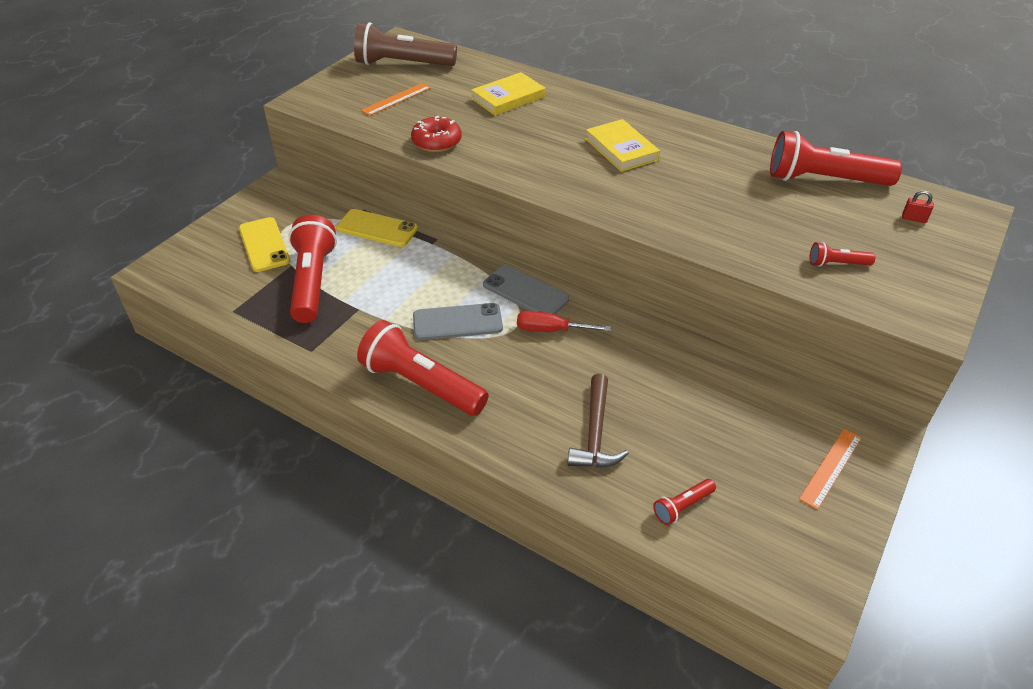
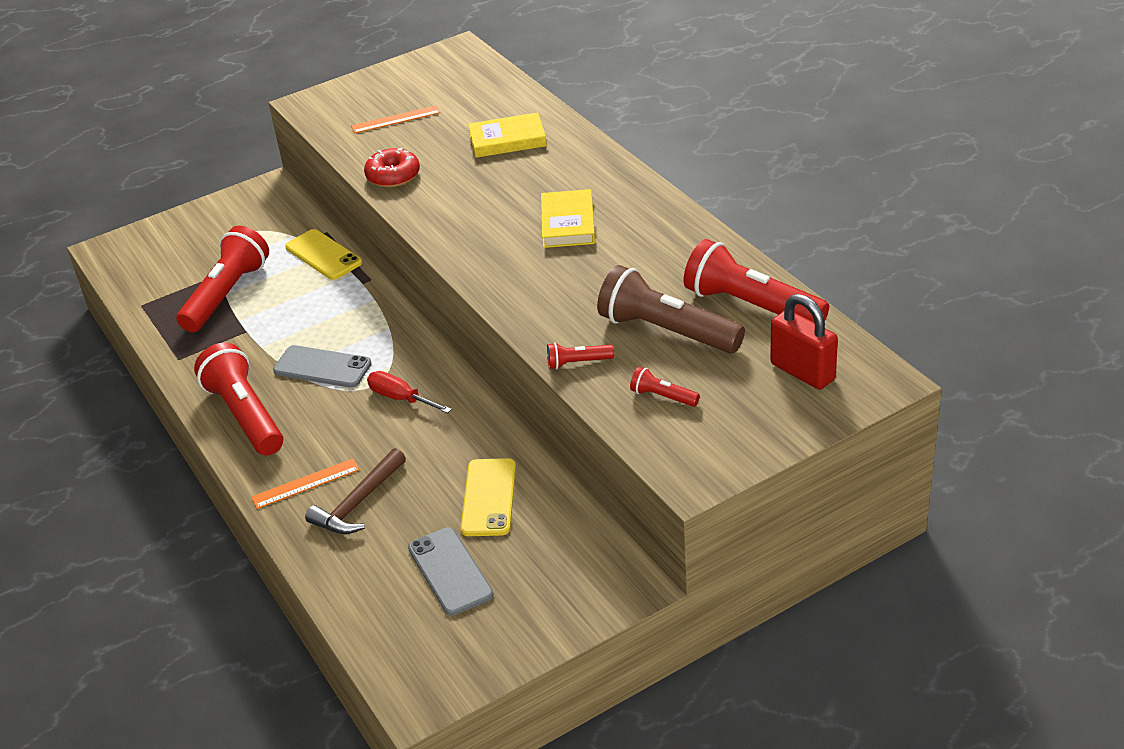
camera: 30 degrees right, 5 degrees down
yellow phone [239,217,290,272] -> yellow phone moved to [460,458,516,536]
brown flashlight [354,22,457,66] -> brown flashlight moved to [597,265,745,353]
grey phone [483,265,569,314] -> grey phone moved to [408,527,494,616]
red flashlight [653,479,716,525] -> red flashlight moved to [547,342,614,369]
orange ruler [799,429,862,510] -> orange ruler moved to [251,458,360,509]
red padlock [902,190,934,223] -> red padlock [770,294,838,390], size x2.35

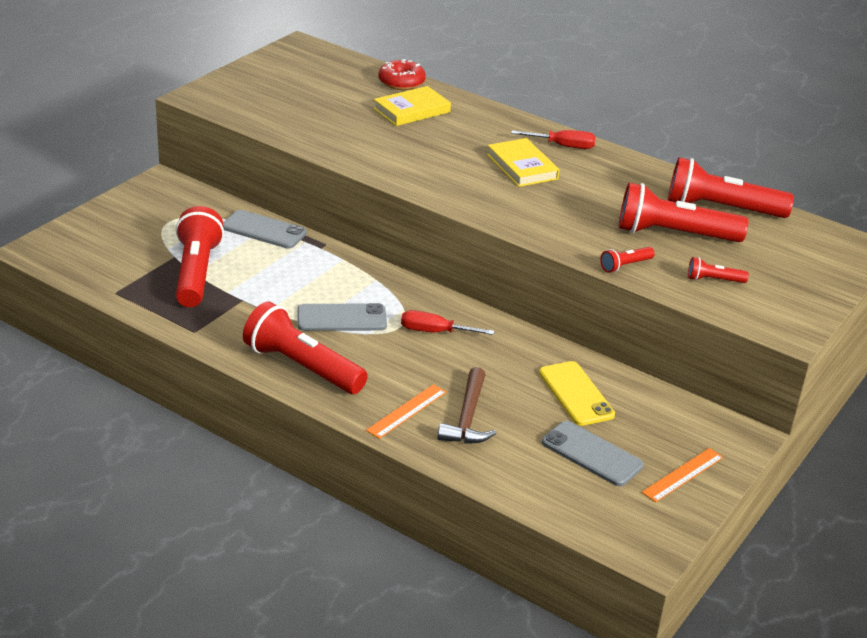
camera: 30 degrees left, 5 degrees down
yellow phone [285,229,362,280] -> grey phone [223,210,307,249]
orange ruler [351,105,440,133] -> orange ruler moved to [641,448,724,502]
red donut [364,148,420,188] -> red donut moved to [379,59,426,90]
brown flashlight [597,265,745,353] -> red flashlight [619,183,749,242]
red padlock [770,294,838,390] -> none
none -> red screwdriver [511,130,596,149]

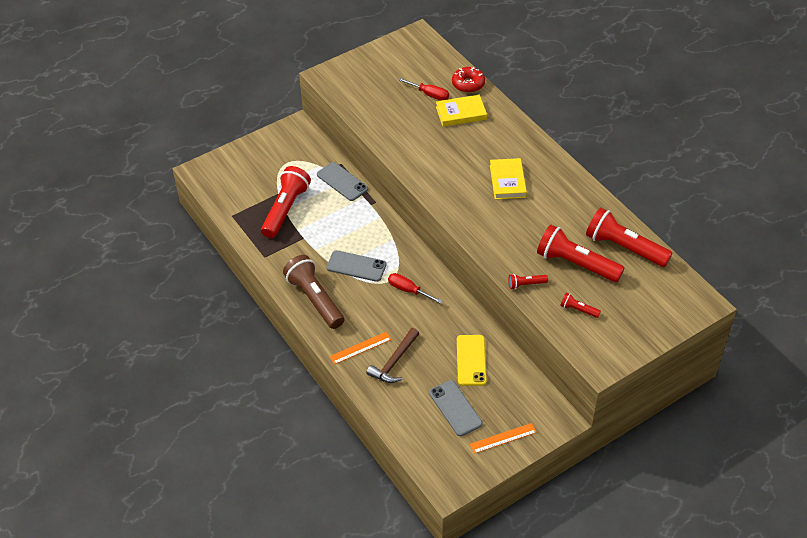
camera: 25 degrees right, 15 degrees up
red flashlight [243,301,368,394] -> brown flashlight [283,255,344,329]
red screwdriver [511,130,596,149] -> red screwdriver moved to [398,78,449,101]

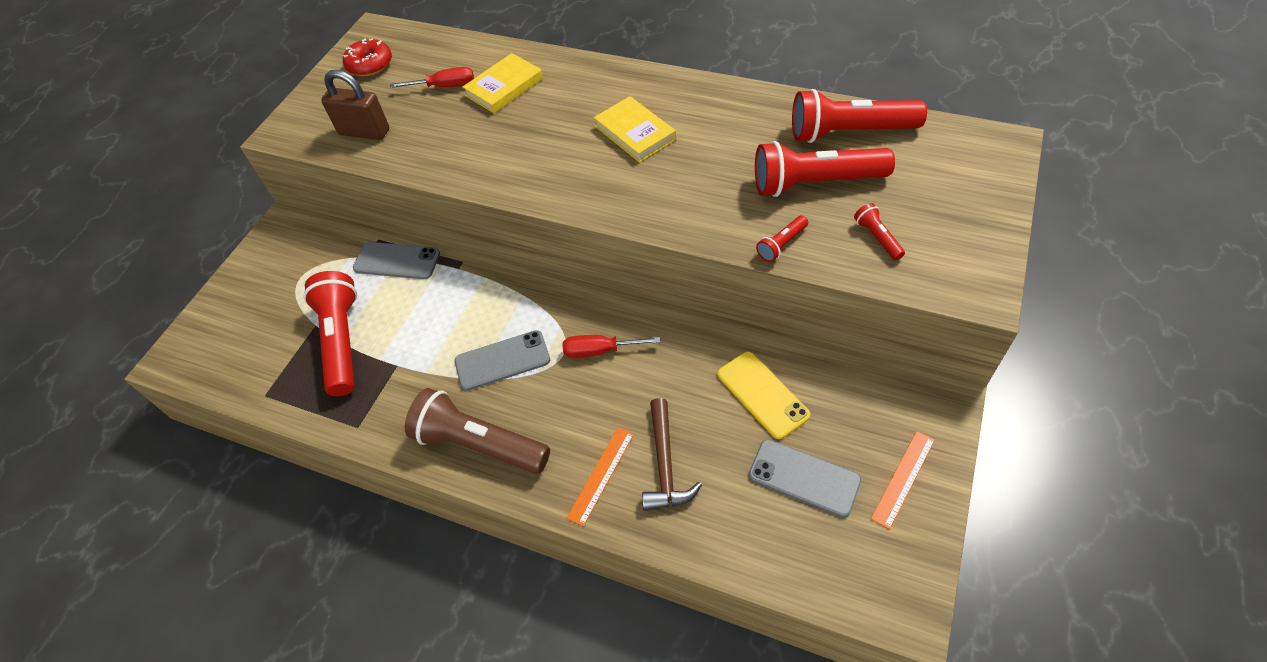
camera: 30 degrees left, 5 degrees up
red donut [452,67,485,93] -> red donut moved to [343,38,392,76]
red flashlight [560,293,601,318] -> red flashlight turned 75 degrees clockwise [854,203,905,260]
none -> brown padlock [321,70,389,140]

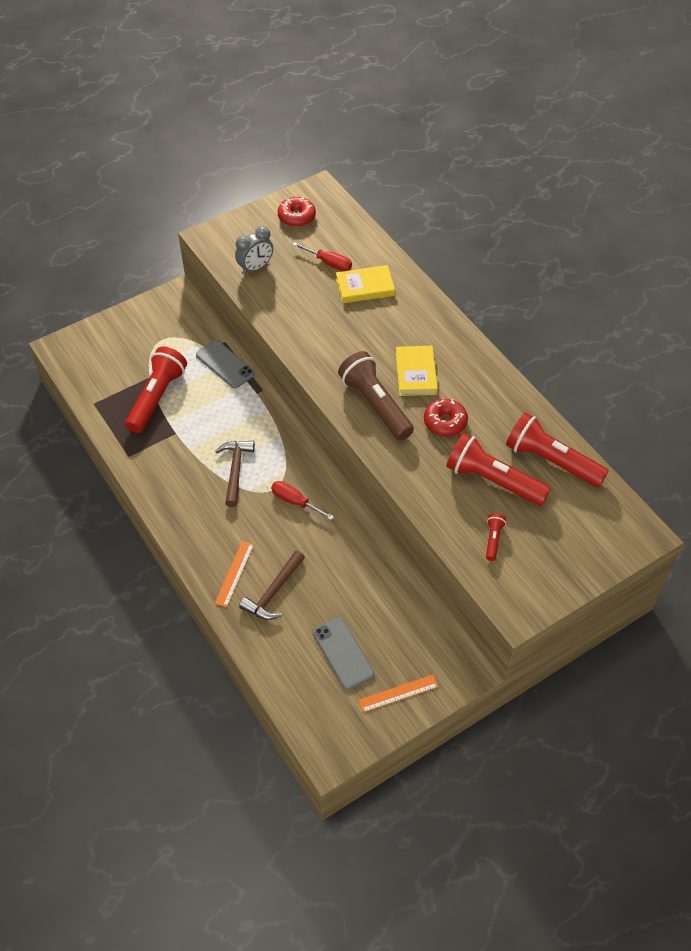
camera: 30 degrees right, 0 degrees up
brown padlock [321,70,389,140] -> grey clock [235,226,273,275]
brown flashlight [405,388,550,474] -> brown flashlight moved to [338,351,414,440]
grey phone [455,330,550,391] -> brown hammer [216,441,255,507]
orange ruler [567,427,634,526] -> orange ruler turned 45 degrees counterclockwise [215,541,254,607]
yellow phone [718,352,811,439] -> none
red flashlight [756,216,808,262] -> none
none -> red donut [424,399,468,436]

